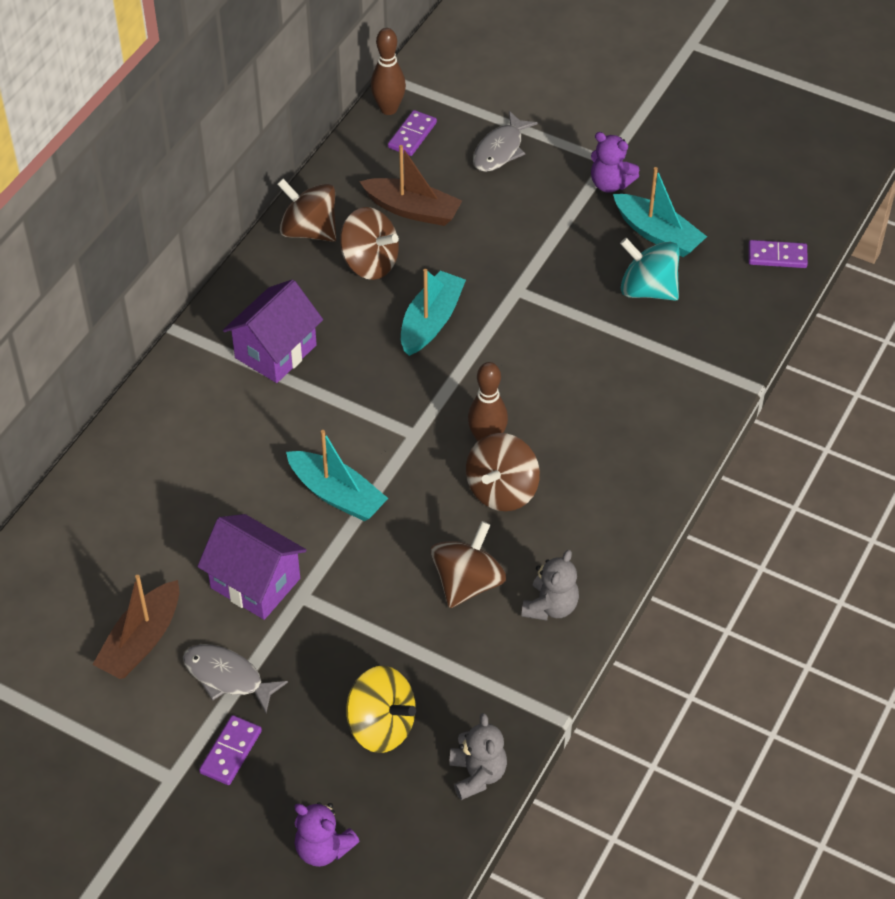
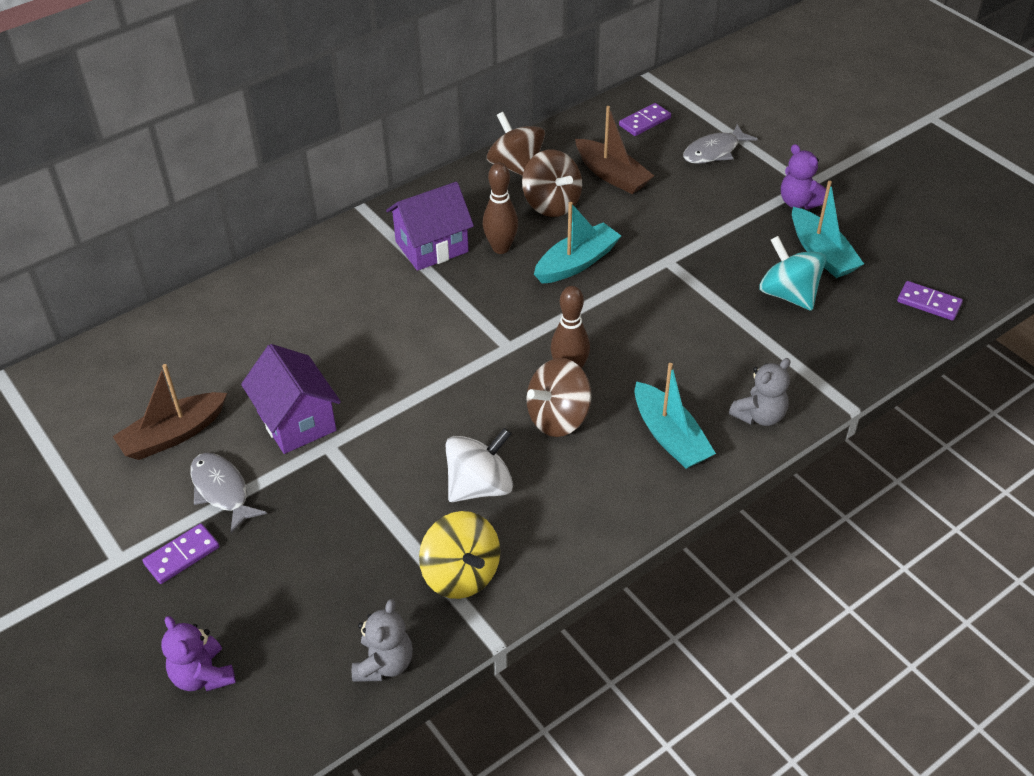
camera: 25 degrees right, 5 degrees down
turquoise boat [286,430,388,521] -> turquoise boat moved to [635,363,716,469]
yellow spinning top [346,666,416,753] -> yellow spinning top moved to [419,511,500,599]
brown bowling pin [371,28,406,115] -> brown bowling pin moved to [483,163,518,254]
brown spinning top [431,521,506,608] -> white spinning top [446,428,513,502]
grey teddy bear [521,550,579,621] -> grey teddy bear moved to [729,358,791,426]

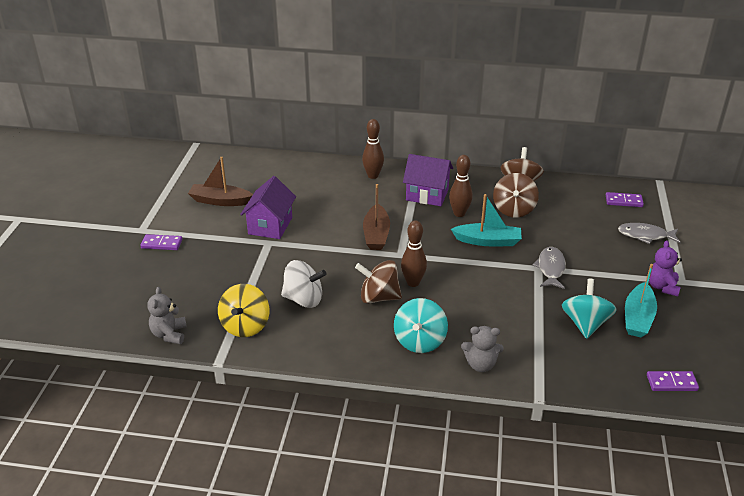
camera: 45 degrees right, 10 degrees down
purple teddy bear [161,616,236,691] -> none
grey fish [190,453,267,533] -> grey fish moved to [532,247,566,289]
grey teddy bear [352,599,413,682] -> grey teddy bear turned 120 degrees clockwise [147,287,187,344]
brown boat [575,106,654,194] -> brown boat moved to [363,184,390,250]
turquoise boat [635,363,716,469] -> turquoise spinning top [394,298,448,353]
purple domino [897,281,963,321] -> purple domino turned 75 degrees counterclockwise [647,371,699,391]
none -> brown bowling pin [362,119,384,179]

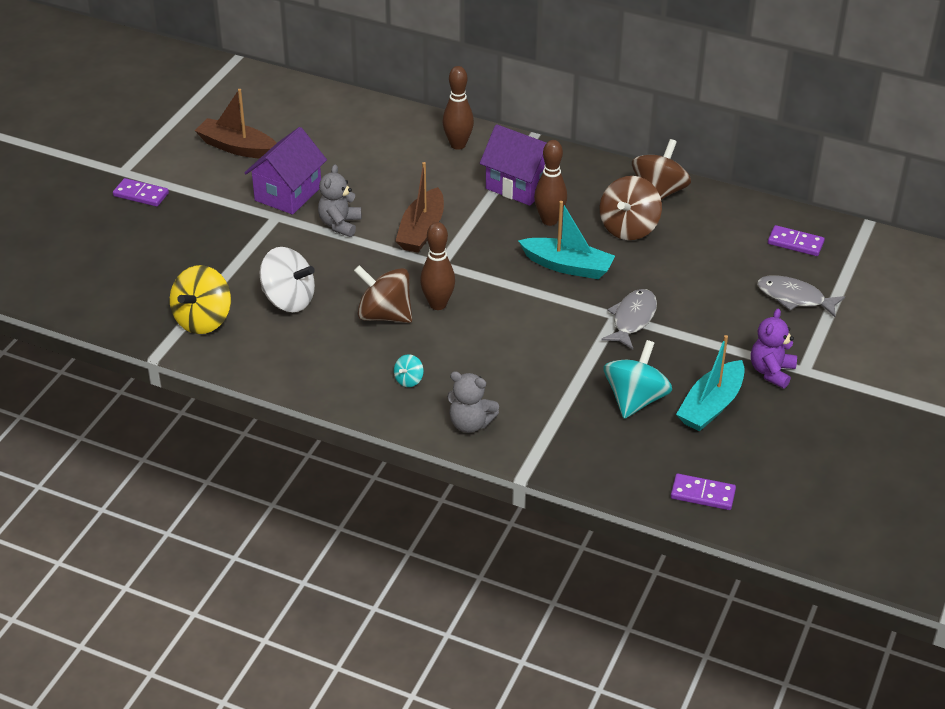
camera: 15 degrees right, 5 degrees up
grey teddy bear [147,287,187,344] -> grey teddy bear moved to [318,164,361,237]
turquoise spinning top [394,298,448,353] -> turquoise spinning top [394,354,424,387], size x0.46

